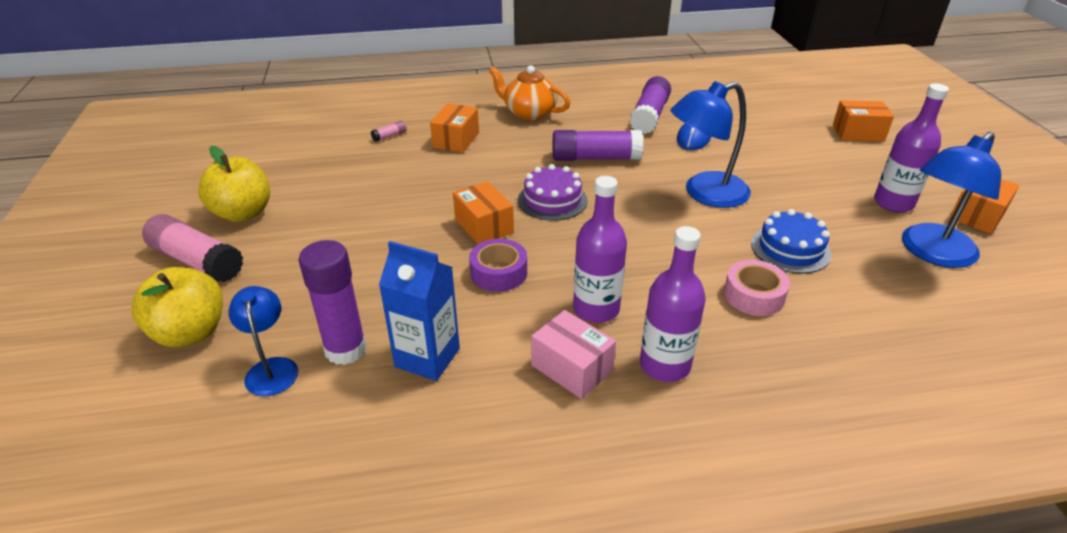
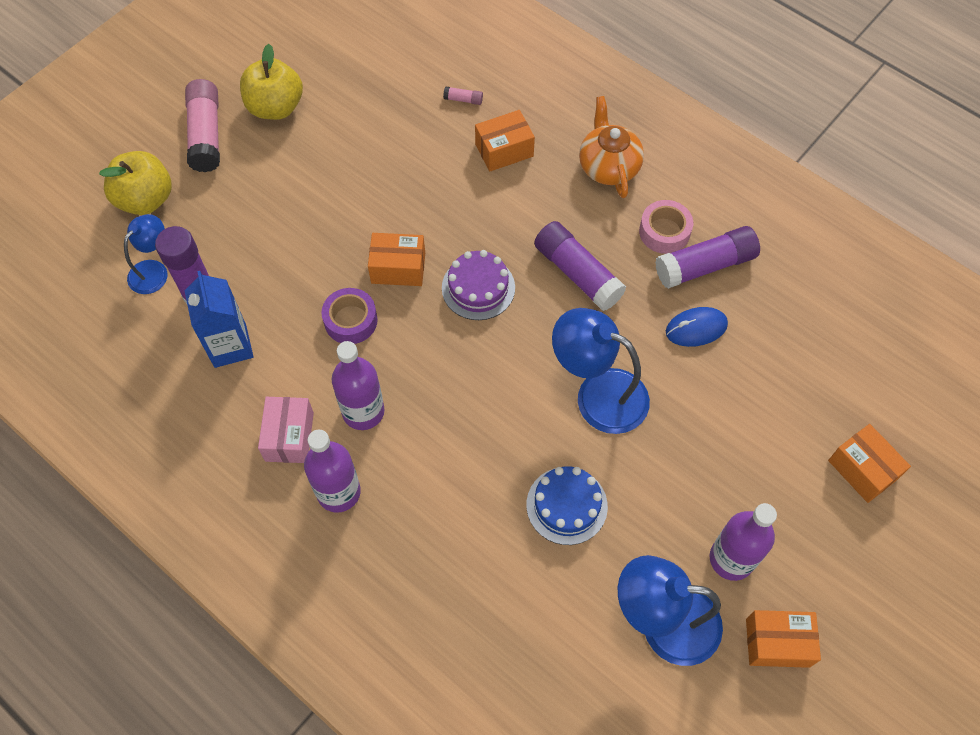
camera: 50 degrees right, 25 degrees up
orange box [453,181,514,244] -> orange box turned 75 degrees clockwise [368,233,425,286]
pink tape [724,260,790,316] -> pink tape moved to [639,200,693,254]

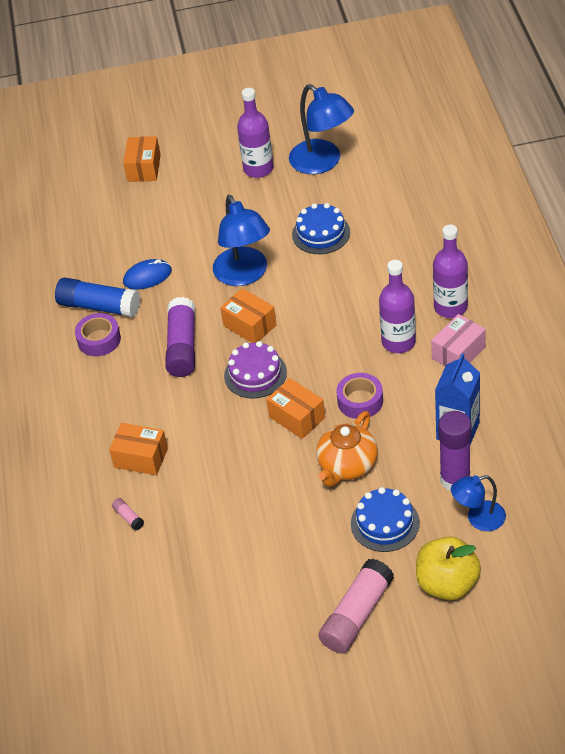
camera: 135 degrees left, 15 degrees down
yellow apple [240,44,303,120] -> none
orange teapot [579,96,644,198] -> orange teapot moved to [316,411,378,487]
pink tape [639,200,693,254] -> purple tape [75,313,121,356]
purple glue stick [655,226,760,289] -> blue glue stick [55,278,140,317]
blue mouse [666,307,728,347] -> blue mouse turned 45 degrees counterclockwise [123,259,172,289]
orange box [746,610,821,668] -> orange box moved to [220,288,277,343]
none -> blue cake [351,487,420,552]

